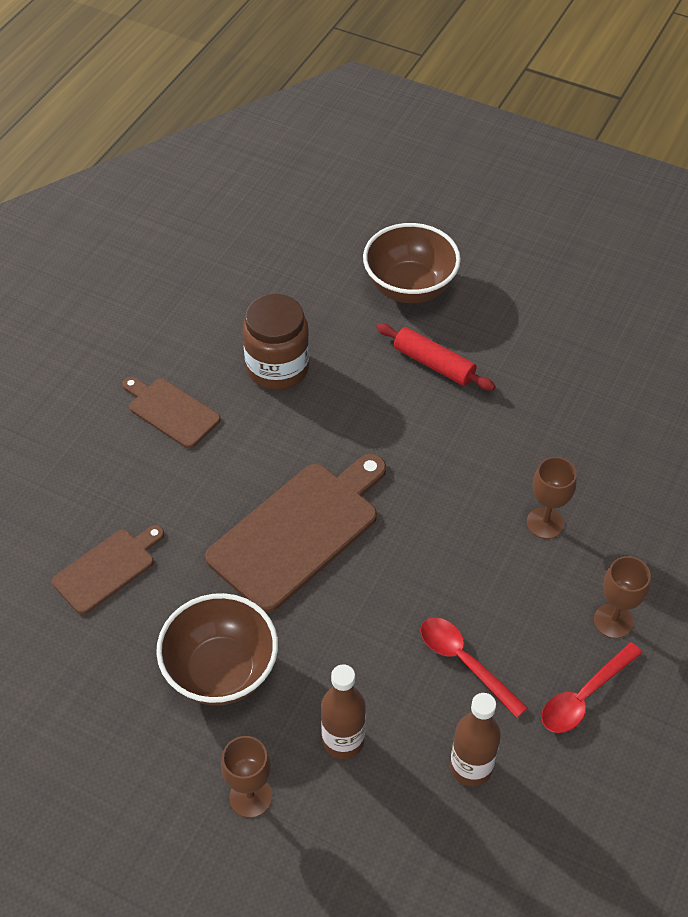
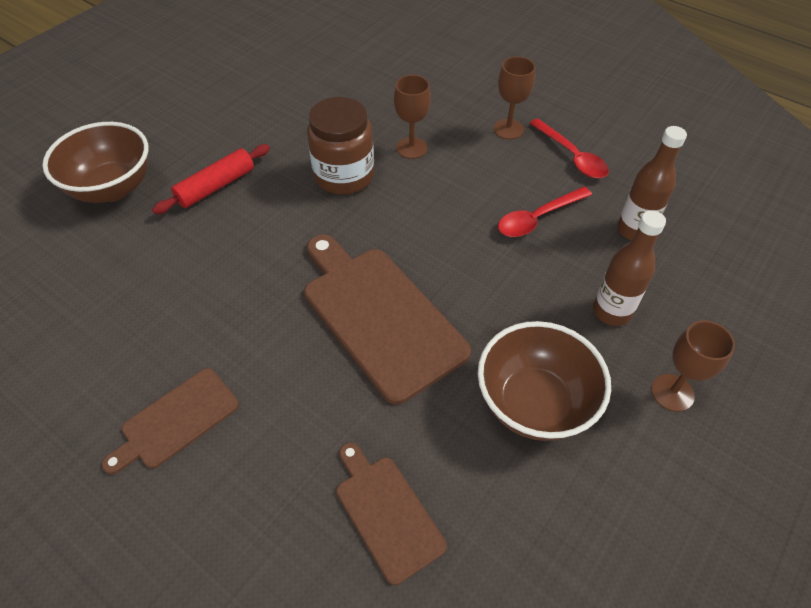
camera: 80 degrees left, 0 degrees up
brown jar [242,294,310,390] -> brown jar moved to [307,97,374,195]

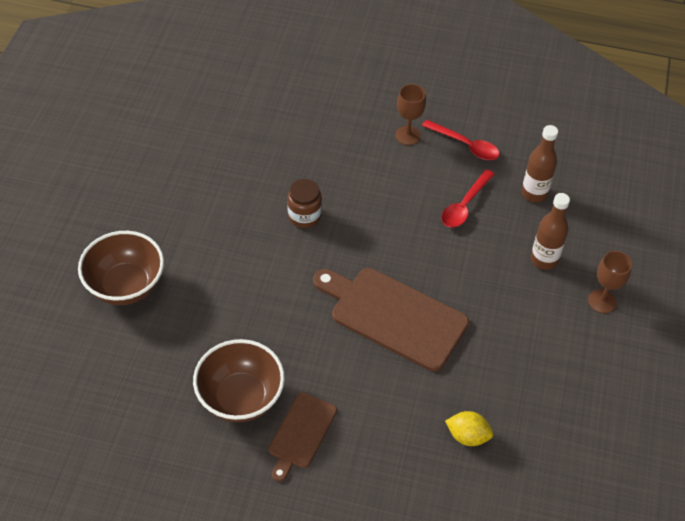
camera: 25 degrees left, 0 degrees up
red rolling pin [152,144,270,214] -> none
brown jar [307,97,374,195] -> brown jar [287,179,322,228], size x0.66
brown cutting board [336,442,447,585] -> yellow lemon [445,411,493,446]
brown goblet [394,75,431,159] -> none
brown bowl [478,321,611,441] -> brown bowl moved to [193,339,285,422]

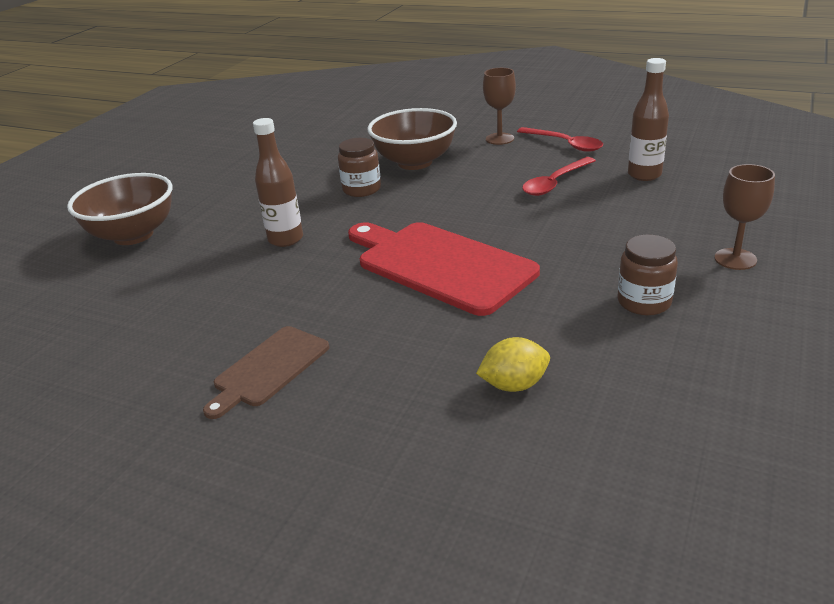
camera: 15 degrees right, 20 degrees down
brown bowl [193,339,285,422] -> brown bowl moved to [367,108,457,170]
brown cutting board [313,268,469,371] -> red cutting board [348,222,540,316]
yellow lemon [445,411,493,446] -> yellow lemon turned 45 degrees counterclockwise [476,337,550,392]
brown bottle [531,193,570,270] -> brown bottle moved to [253,118,303,247]
none -> brown jar [618,235,678,315]

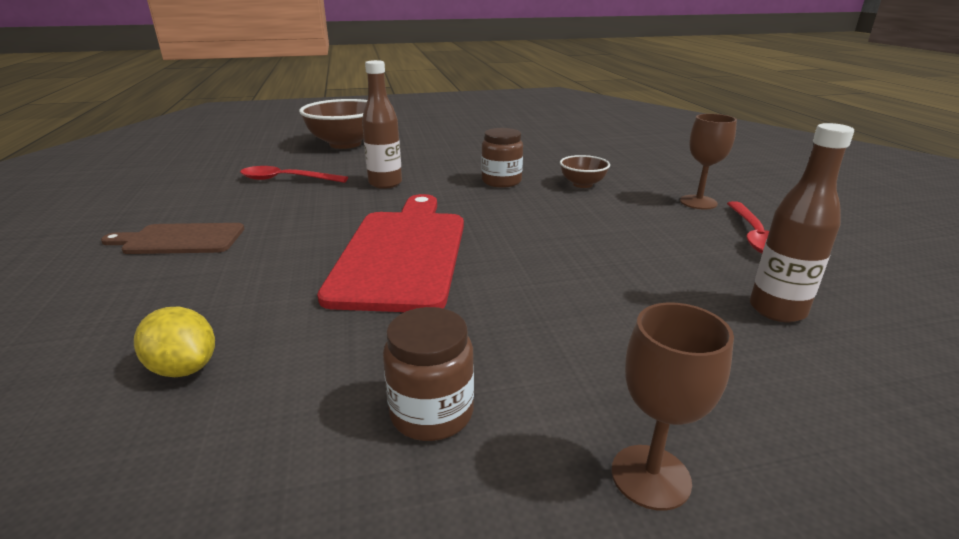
camera: 50 degrees right, 5 degrees down
brown bowl [367,108,457,170] -> brown bowl [560,155,610,188], size x0.51
red spoon [522,157,596,196] -> red spoon moved to [240,166,348,183]

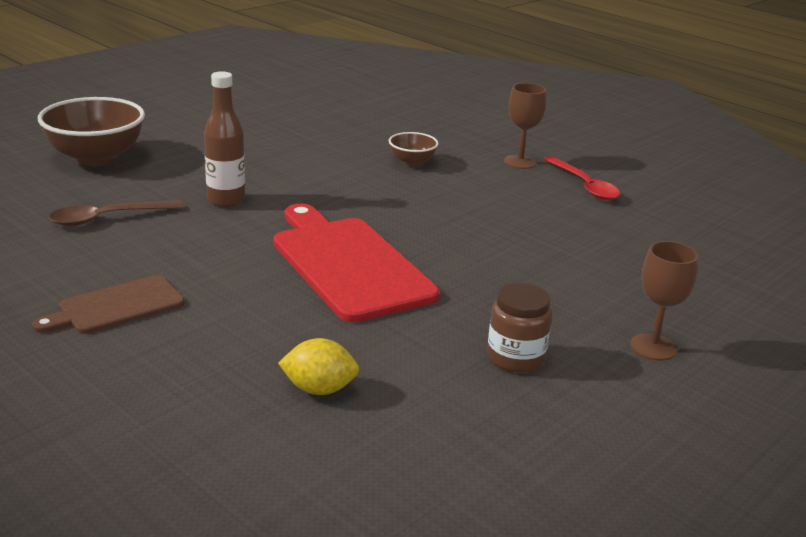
camera: 35 degrees left, 0 degrees up
red spoon [240,166,348,183] -> brown spoon [49,200,183,226]
brown jar [481,128,523,188] -> none
brown bottle [750,123,854,322] -> none

